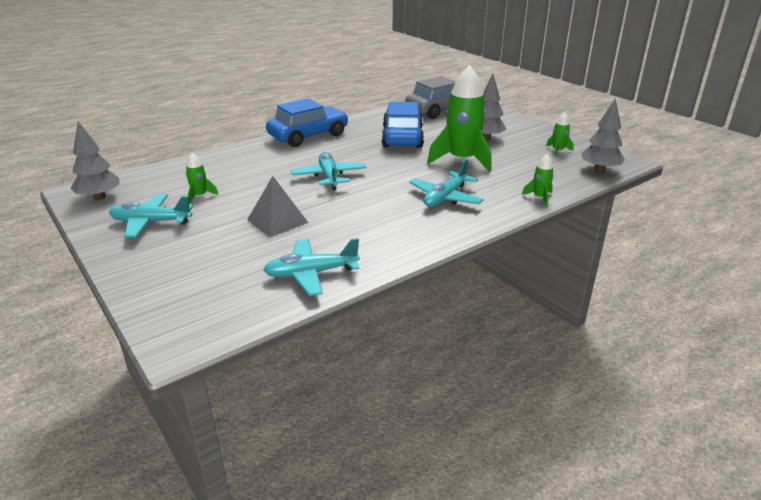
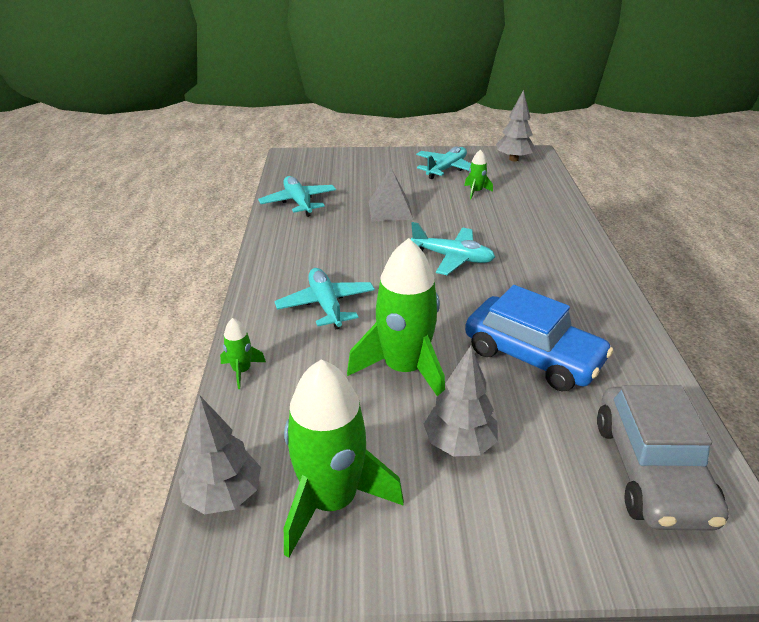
camera: 125 degrees right, 5 degrees up
turquoise plane [263,238,360,296] -> turquoise plane turned 45 degrees counterclockwise [258,176,336,217]
blue car [266,98,348,147] -> none
green rocket [546,112,574,157] -> green rocket [284,359,404,558], size x2.25

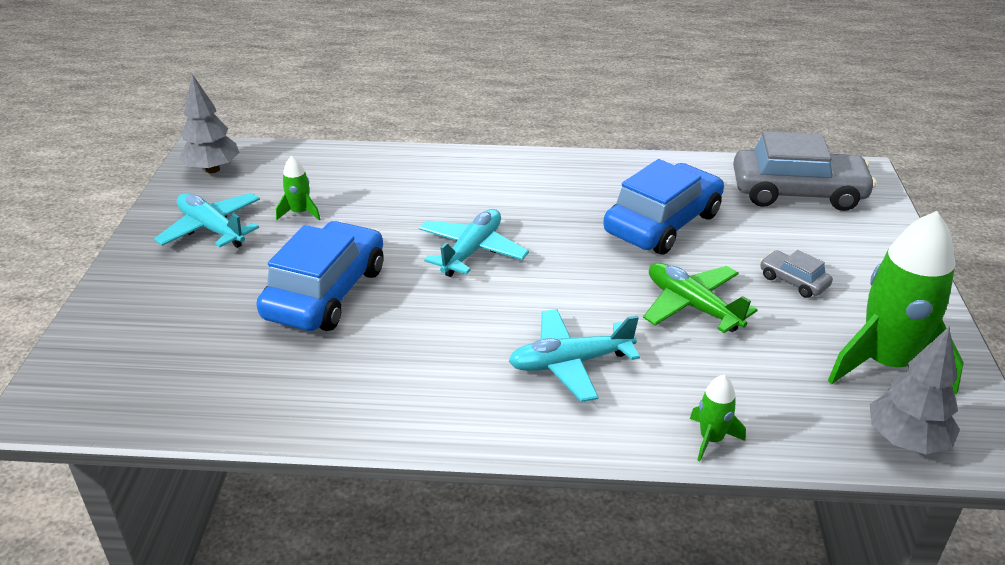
camera: 85 degrees left, 0 degrees up
turquoise plane [258,176,336,217] -> none
green rocket [347,238,445,396] -> green plane [643,263,758,333]
grey pyramid [369,168,413,221] -> blue car [256,221,384,331]
grey tree [424,346,498,456] -> grey car [760,250,833,298]

